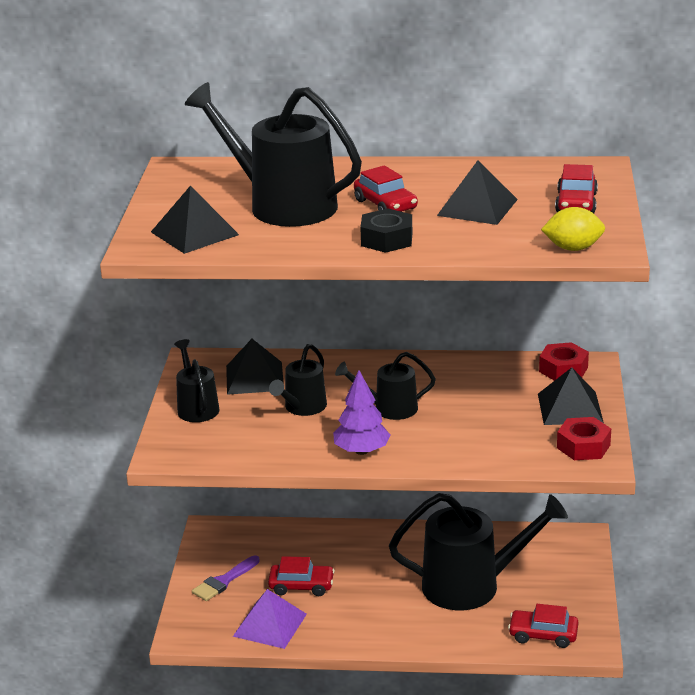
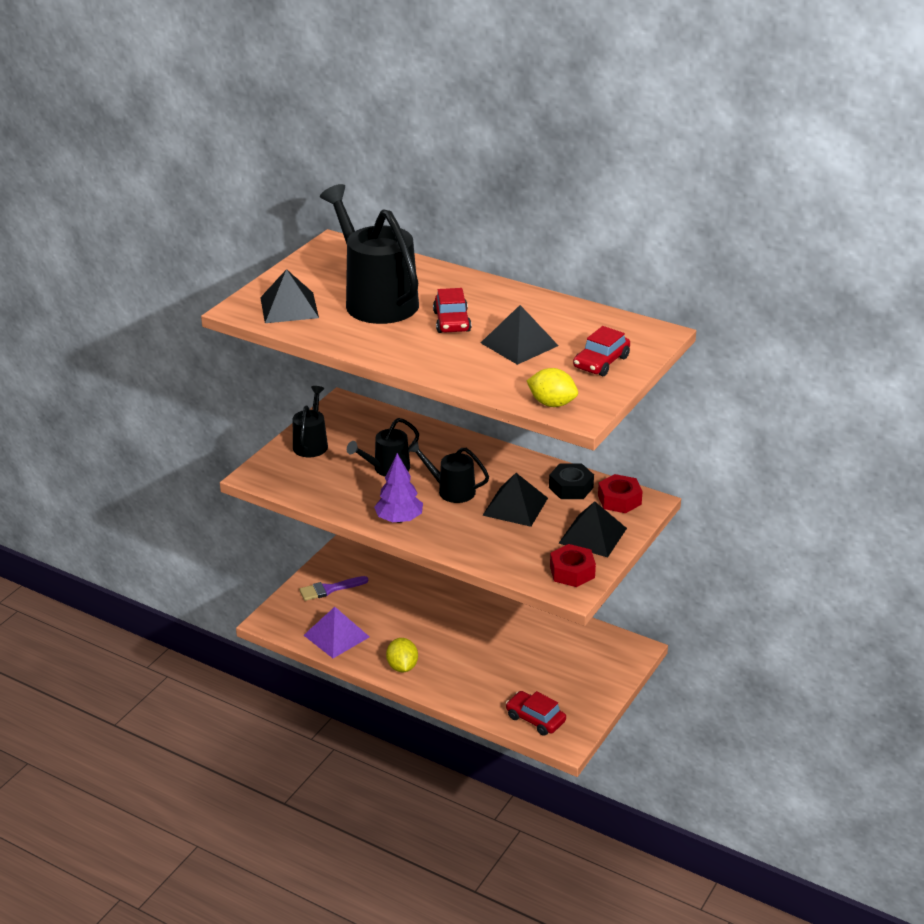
camera: 25 degrees right, 5 degrees up
black pyramid [226,339,284,395] -> black pyramid moved to [482,473,548,527]
red car [268,556,335,596] -> none
black nut [360,208,412,253] -> black nut moved to [549,463,594,499]
black watering can [389,493,568,610] -> none
none -> yellow lemon [386,638,418,672]

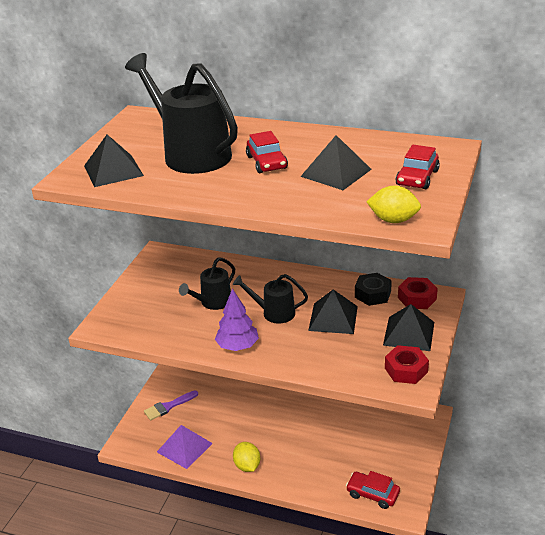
camera: 10 degrees left, 0 degrees up
black watering can [293,386,328,457] -> none

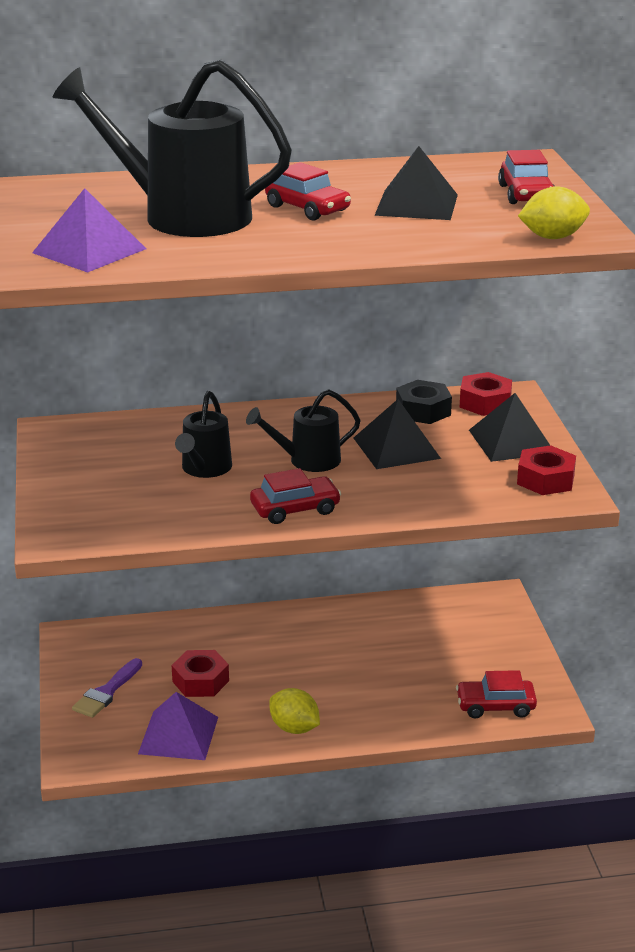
camera: 30 degrees left, 5 degrees down
black pyramid [84,135,144,187] -> purple pyramid [32,188,146,273]
purple tree [215,289,259,351] -> red car [250,468,341,524]
none -> red nut [172,650,229,697]

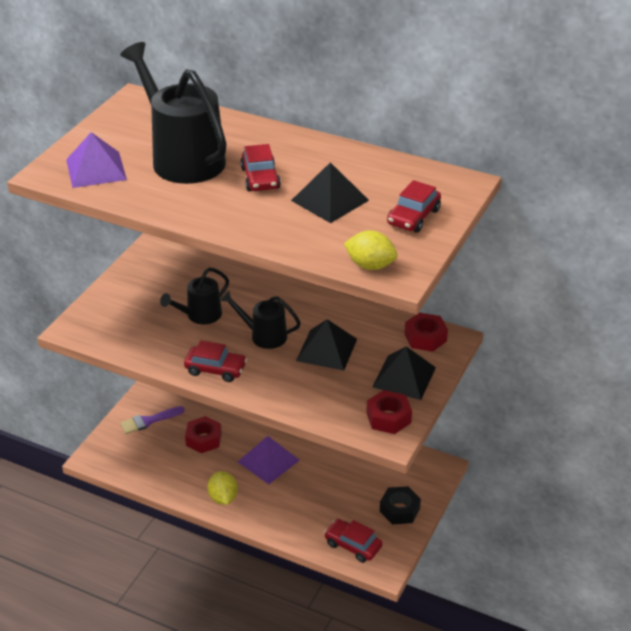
camera: 35 degrees right, 10 degrees up
purple pyramid [138,692,218,760] -> purple pyramid moved to [238,436,300,484]
black nut [396,380,452,424] -> black nut moved to [380,486,421,524]

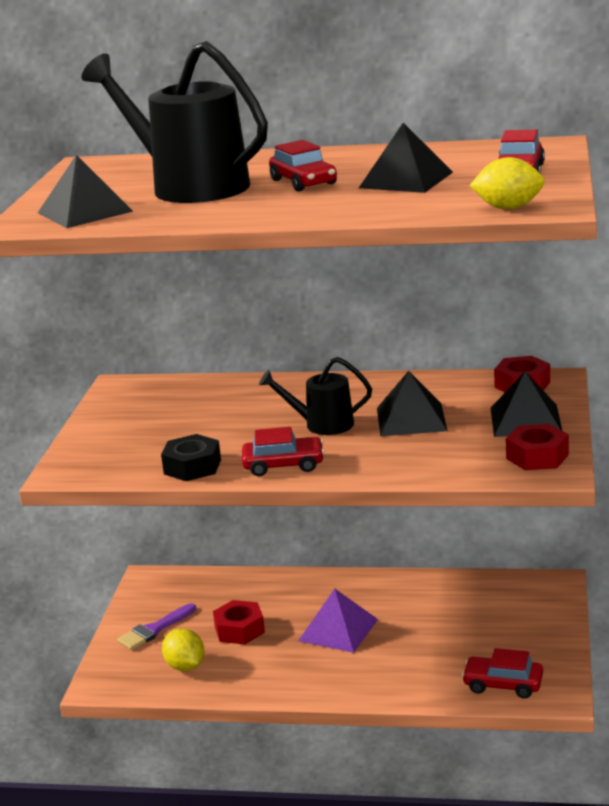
camera: 15 degrees left, 15 degrees down
purple pyramid [66,132,127,188] -> black pyramid [38,155,133,228]
black watering can [160,268,229,324] -> none
yellow lemon [207,471,238,505] -> yellow lemon moved to [162,628,205,671]
black nut [380,486,421,524] -> black nut moved to [161,434,221,481]

